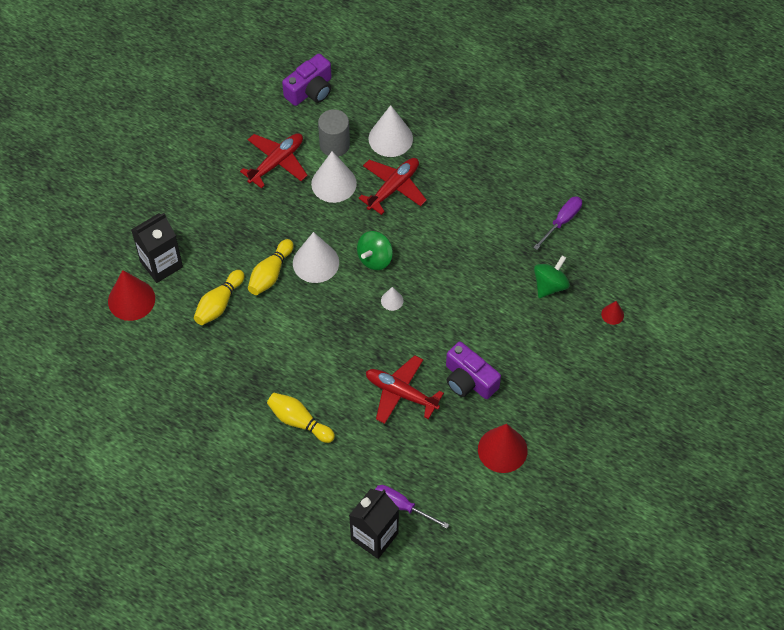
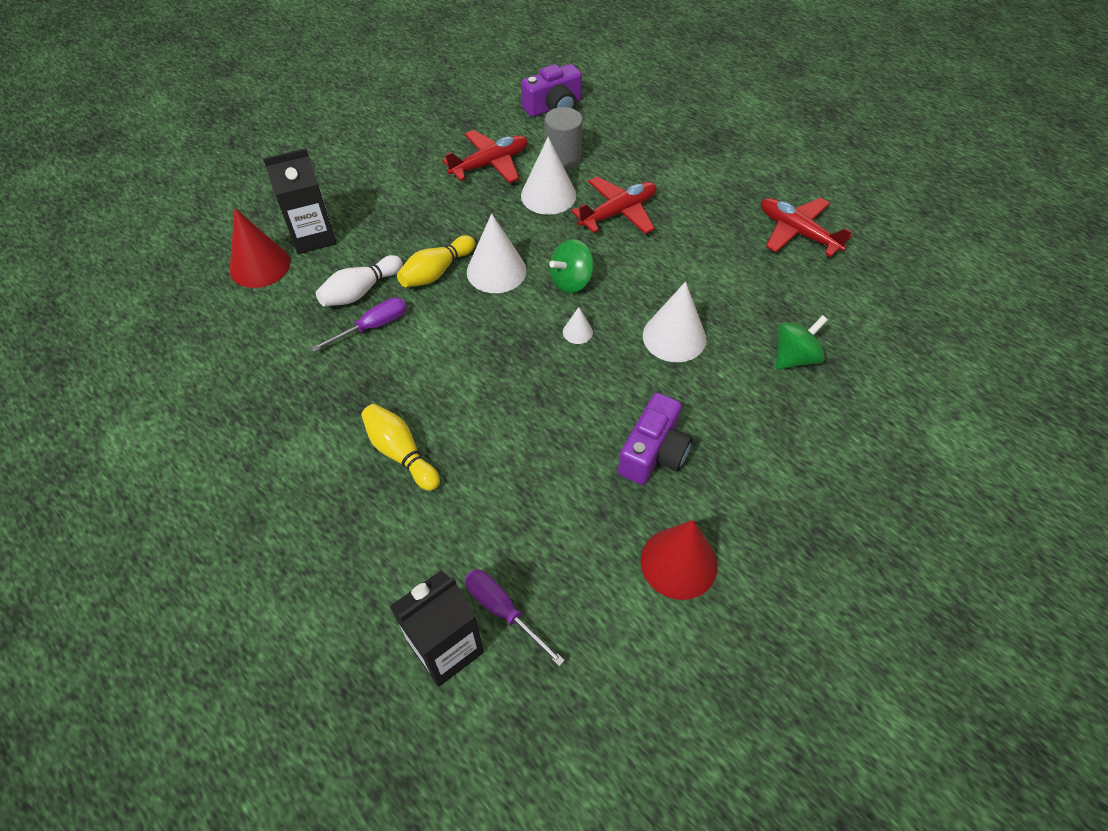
camera: 15 degrees right, 5 degrees down
yellow bowling pin [194,270,245,325] -> white bowling pin [316,255,403,306]
red plane [366,355,444,424] -> red plane moved to [761,198,852,257]
white cone [369,105,413,157] -> white cone moved to [643,282,706,362]
purple camera [446,341,501,399] -> purple camera turned 120 degrees counterclockwise [618,393,692,485]
purple screwdriver [533,196,582,250] -> purple screwdriver moved to [311,297,407,352]
red cone [601,301,624,325] -> none

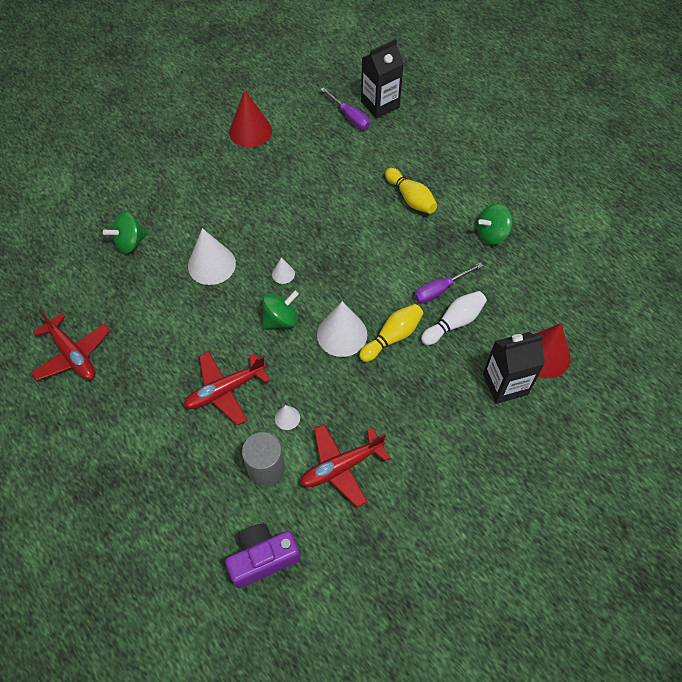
camera: 175 degrees left, 5 degrees up
white cone [521,137,576,215] -> white cone [275,405,300,430], size x0.48
purple camera [618,393,692,485] -> none
none -> green spinning top [477,204,513,245]

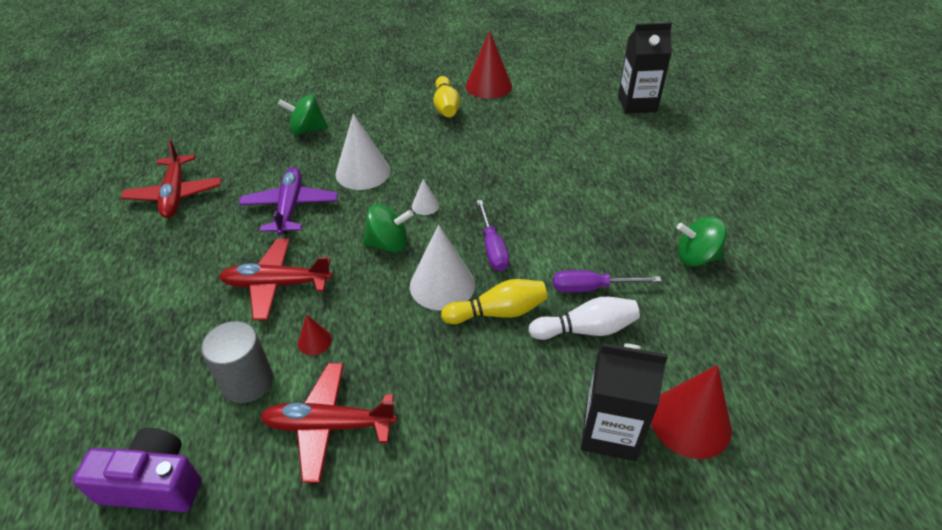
camera: 30 degrees right, 15 degrees down
white cone [275,405,300,430] -> red cone [298,315,332,355]
purple screwdriver [320,87,370,129] -> purple screwdriver moved to [477,200,509,272]
yellow bowling pin [385,168,437,214] -> yellow bowling pin moved to [434,76,460,117]
none -> purple plane [239,167,338,236]

